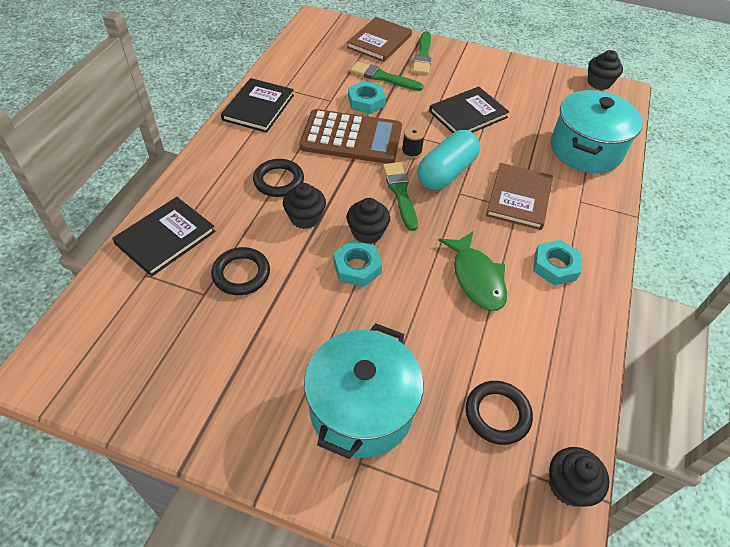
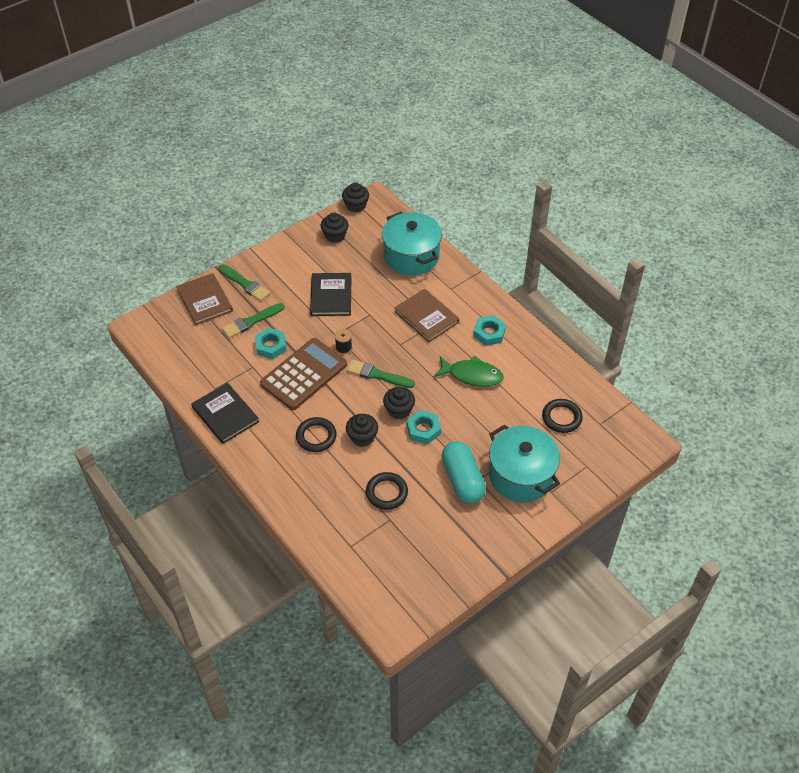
camera: 55 degrees left, 0 degrees up
black book [112,197,216,277] -> none
turquoise capsule [417,130,480,190] -> turquoise capsule moved to [442,441,486,503]
black cupcake [549,447,609,507] -> black cupcake moved to [321,213,349,243]

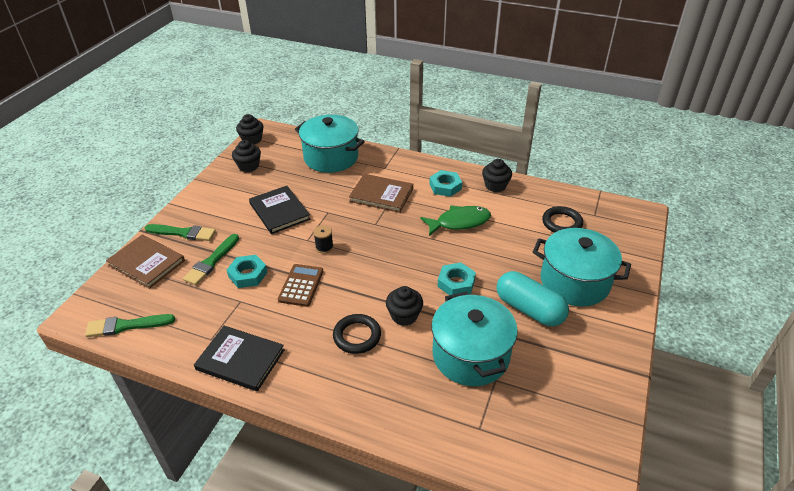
camera: 30 degrees left, 10 degrees down
brown calculator [260,338,347,410] -> brown calculator [278,264,323,307], size x0.58
green brush [347,359,415,388] -> green brush moved to [85,314,175,337]
black ring [366,472,408,510] -> turquoise pot [431,292,518,386]
black cupcake [383,387,415,419] -> black cupcake moved to [482,159,512,192]

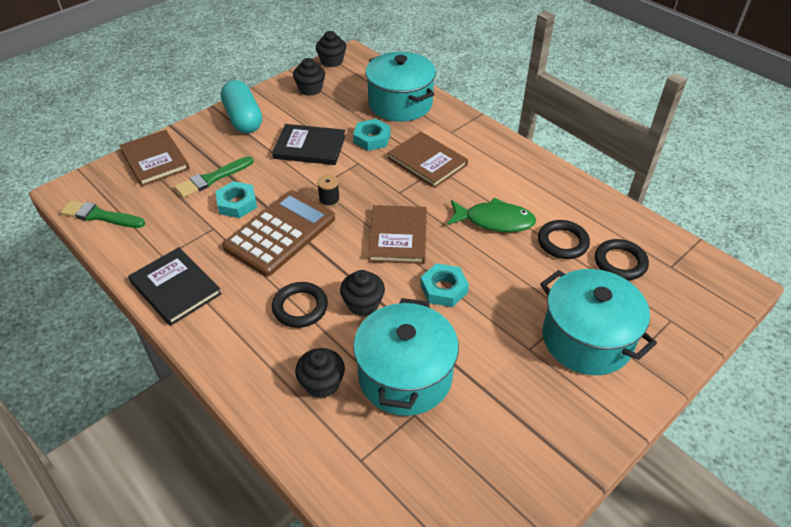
camera: 25 degrees right, 5 degrees up
green brush [145,224,216,241] -> none
black book [249,186,311,234] -> black book turned 75 degrees counterclockwise [272,124,346,165]
brown calculator [278,264,323,307] -> brown calculator [222,190,335,276], size x1.73
turquoise nut [429,170,462,197] -> turquoise nut moved to [353,119,390,151]
black cupcake [482,159,512,192] -> black cupcake moved to [295,348,345,398]
turquoise capsule [497,271,569,326] -> turquoise capsule moved to [221,80,262,133]
none -> brown book [368,205,427,264]
none -> black ring [538,220,590,259]

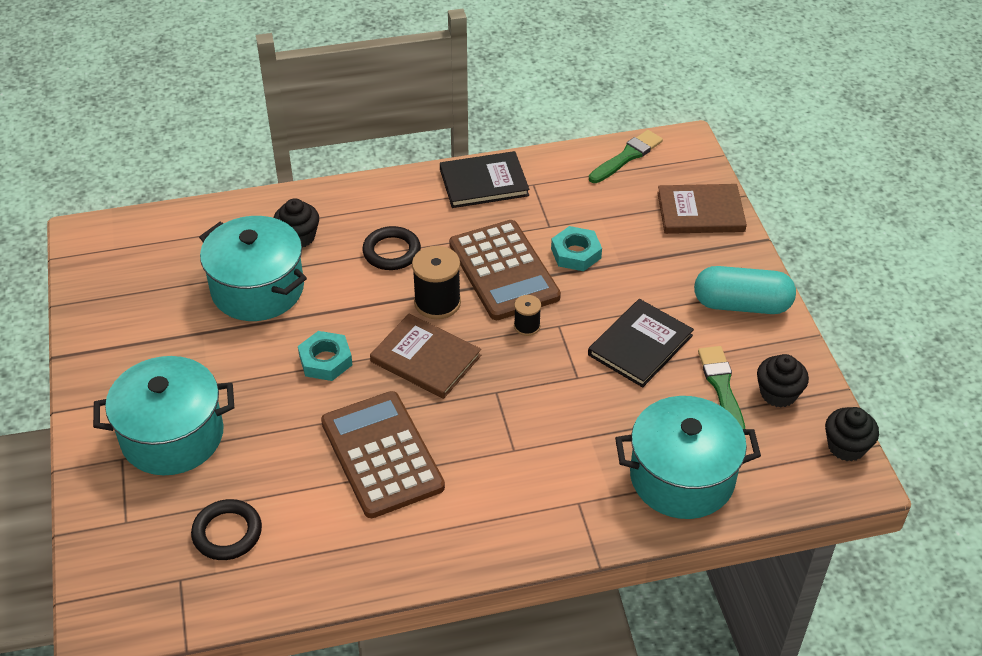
camera: 120 degrees right, 0 degrees up
green brush [174,156,253,198] -> green brush moved to [698,346,745,429]
black cupcake [340,270,385,317] -> none
turquoise nut [353,119,390,151] -> none
brown book [388,132,468,188] -> none
green fish [447,198,536,232] -> brown calculator [321,391,445,518]
black ring [538,220,590,259] -> none
none -> black spool [412,246,461,319]

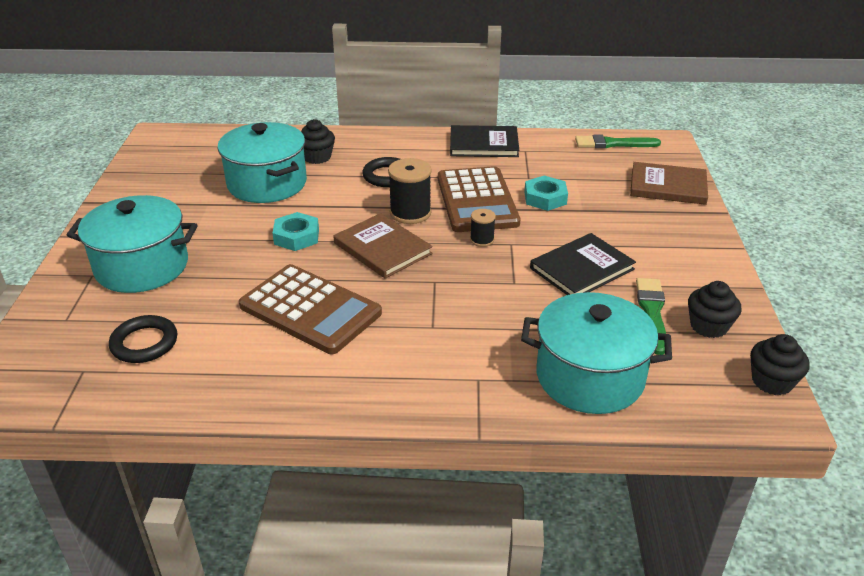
camera: 15 degrees right, 10 degrees down
brown calculator [321,391,445,518] -> brown calculator turned 135 degrees clockwise [239,264,382,354]
green brush [589,130,663,183] -> green brush turned 150 degrees counterclockwise [575,135,661,148]
turquoise capsule [694,266,796,314] -> none

